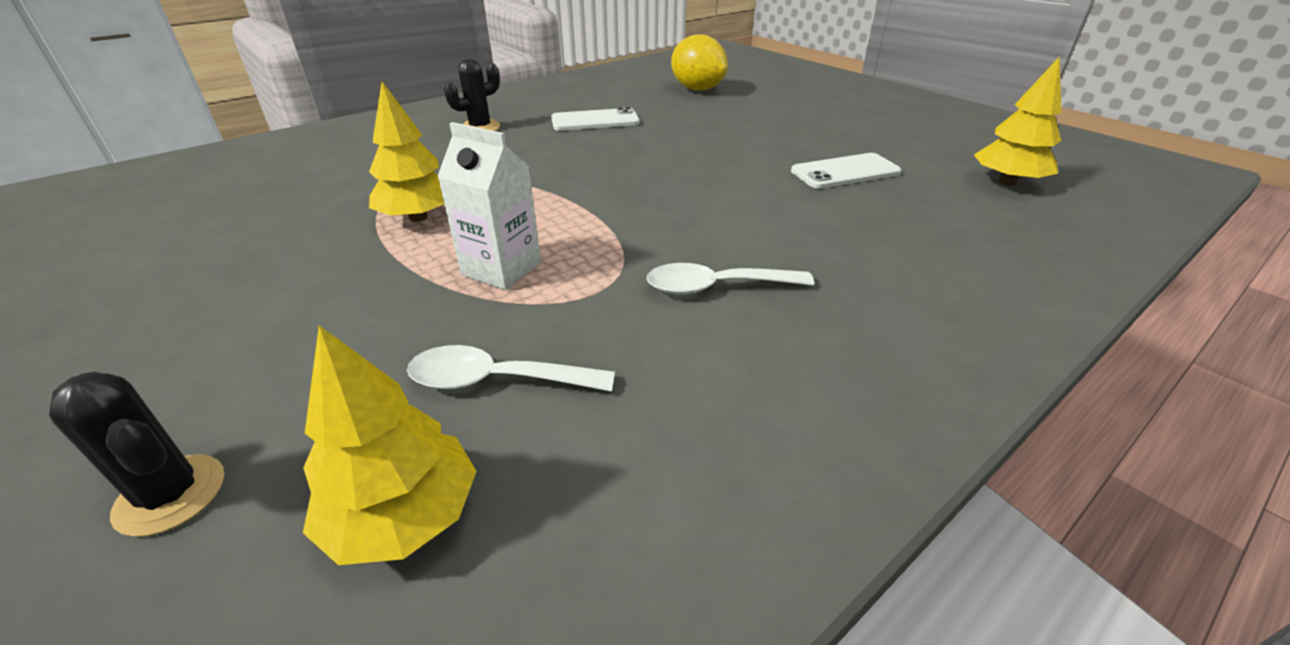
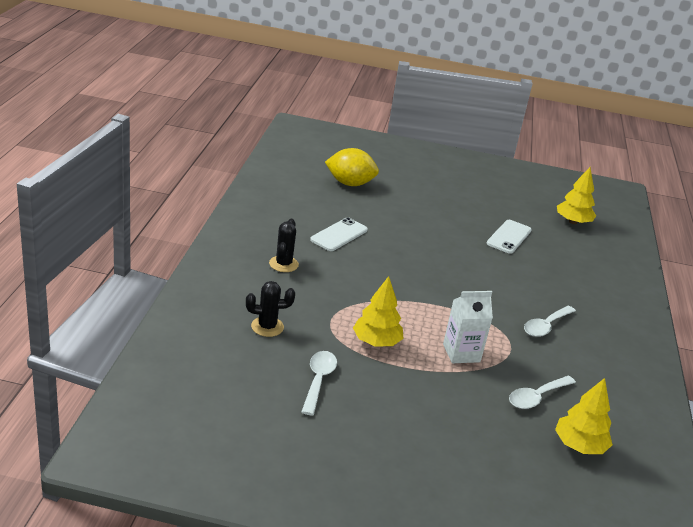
camera: 45 degrees left, 5 degrees down
black cactus [49,372,224,537] -> black cactus moved to [246,281,295,337]
none -> white spoon [301,351,337,416]

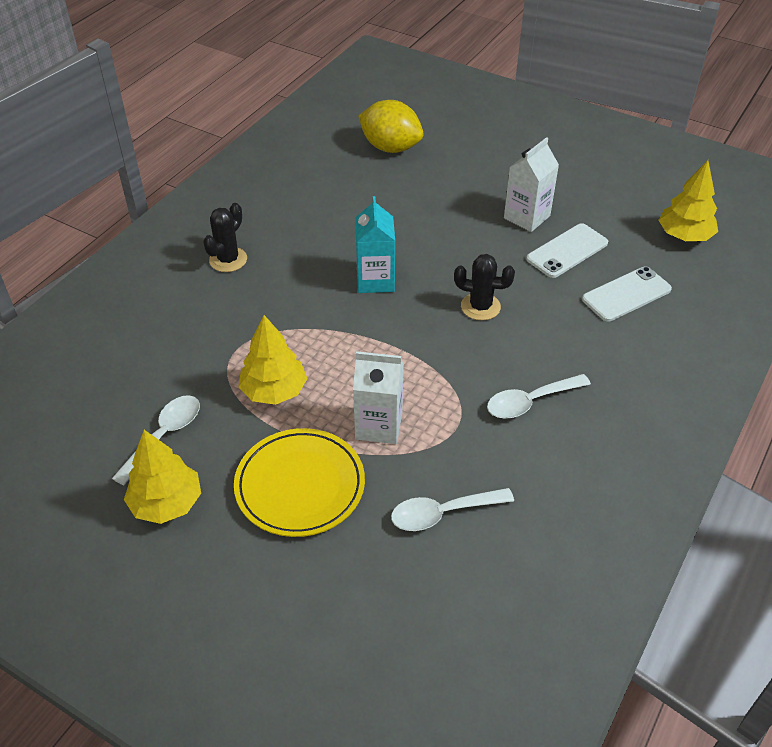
camera: 25 degrees right, 15 degrees up
black cactus [246,281,295,337] -> black cactus moved to [454,254,515,320]
white phone [310,217,368,251] -> white phone moved to [582,267,672,322]
yellow tree [555,378,613,454] -> yellow tree moved to [124,430,201,524]
none -> yellow plate [234,428,365,537]
none -> turquoise carton [355,196,395,293]
none -> white carton [504,137,559,232]

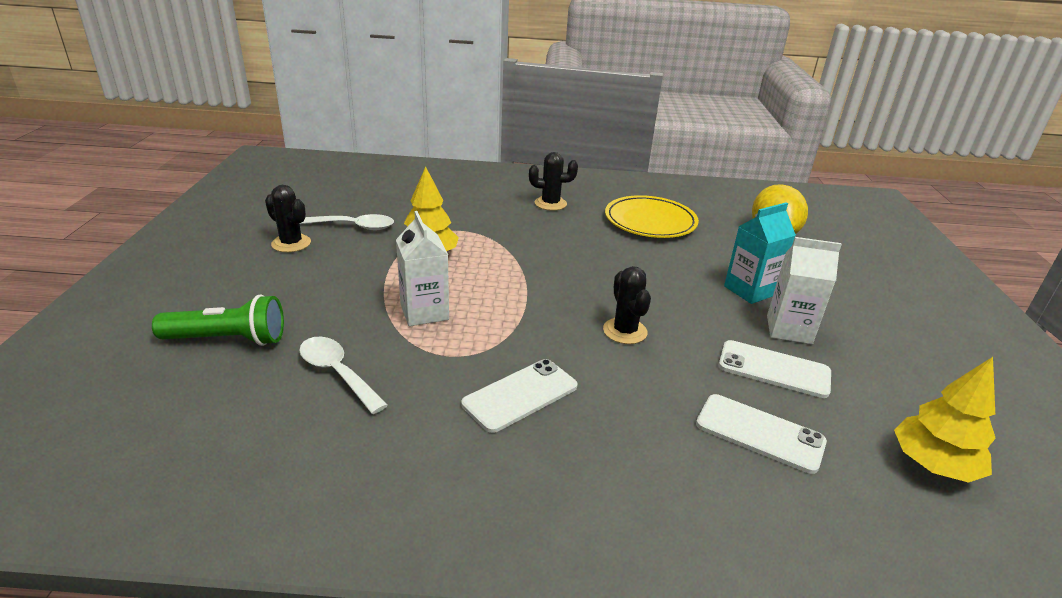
camera: 60 degrees right, 15 degrees down
yellow tree [124,430,201,524] -> black cactus [265,185,311,252]
yellow plate [234,428,365,537] -> yellow plate moved to [605,195,699,238]
turquoise carton [355,196,395,293] -> turquoise carton moved to [724,202,796,304]
white spoon [487,374,591,419] -> white phone [461,359,578,433]
none -> green flashlight [152,295,284,346]

